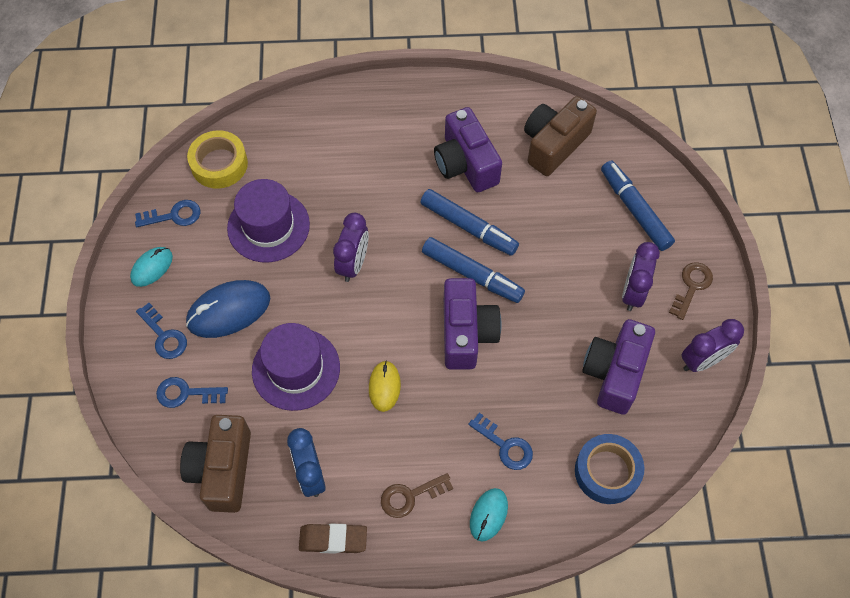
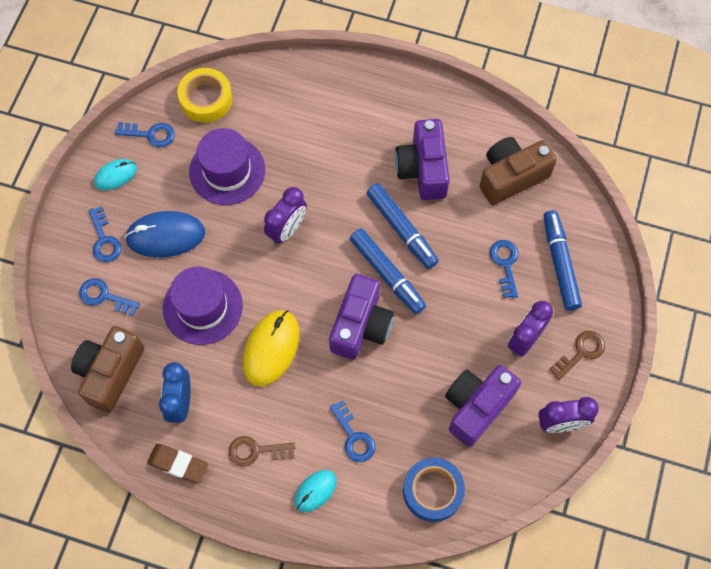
camera: 20 degrees right, 5 degrees up
yellow mouse [369,361,401,412] -> yellow mouse [243,310,300,387], size x1.70
none -> blue key [490,240,518,298]

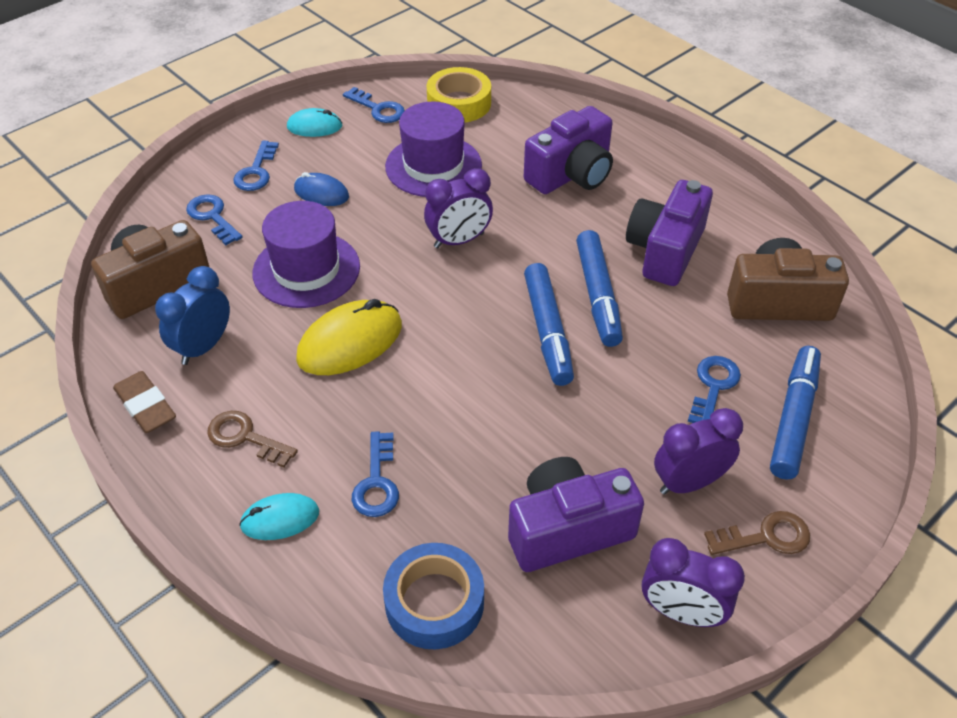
camera: 30 degrees right, 20 degrees down
blue mouse [124,211,205,258] -> blue mouse [294,172,349,206], size x0.59
purple camera [329,274,394,360] -> purple camera moved to [524,106,613,194]

